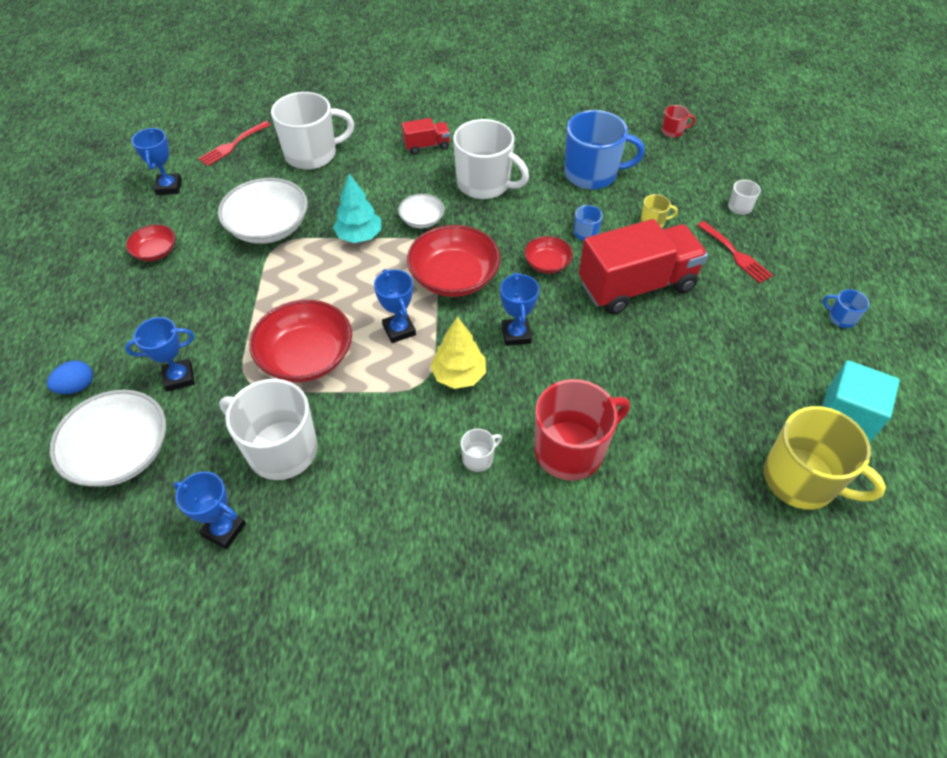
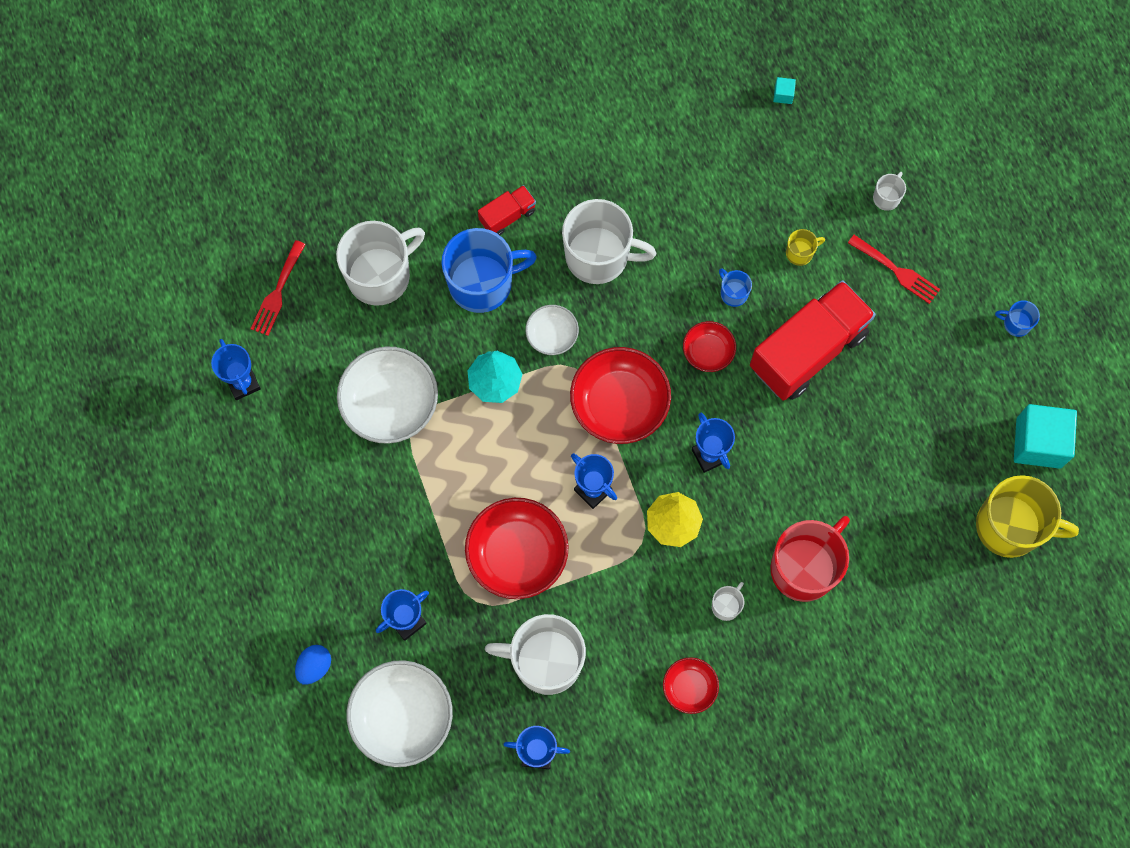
camera: 20 degrees left, 20 degrees up
red bowl [126,224,176,261] -> red bowl moved to [663,657,719,714]
blue mug [564,110,645,190] -> blue mug moved to [442,228,537,313]
red mug [662,105,695,138] -> turquoise cube [773,77,796,104]

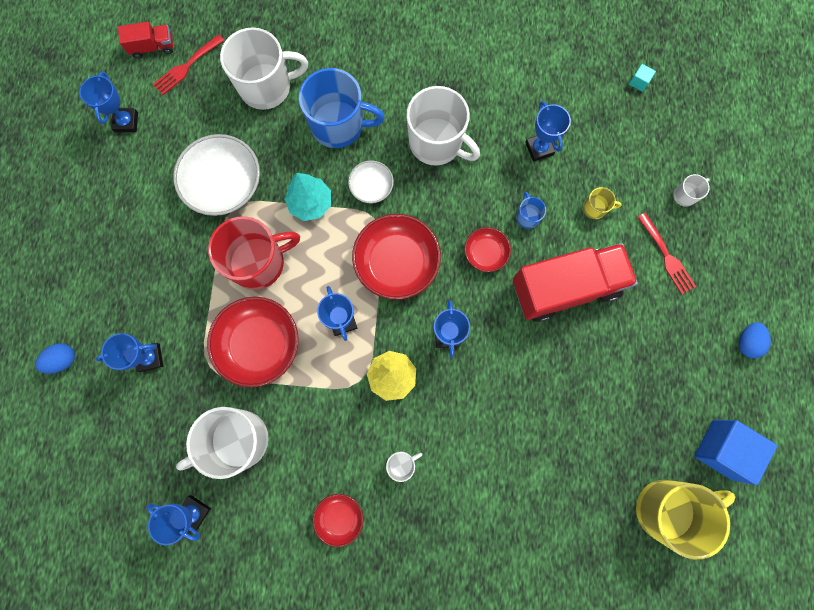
camera: 25 degrees right, 5 degrees up
white bowl [347,660,453,767] -> none
red truck [478,185,536,235] -> red truck moved to [118,22,173,59]
white mug [485,614,586,695] -> white mug turned 60 degrees counterclockwise [176,407,269,479]
red mug [770,516,850,602] -> red mug moved to [208,216,300,290]
yellow mug [976,475,1079,558] -> yellow mug turned 60 degrees counterclockwise [636,480,735,560]
blue mug [995,300,1040,337] -> blue egg [739,322,771,359]
turquoise cube [1014,404,1077,469] -> blue cube [694,420,777,485]
none -> blue trophy [525,101,571,162]

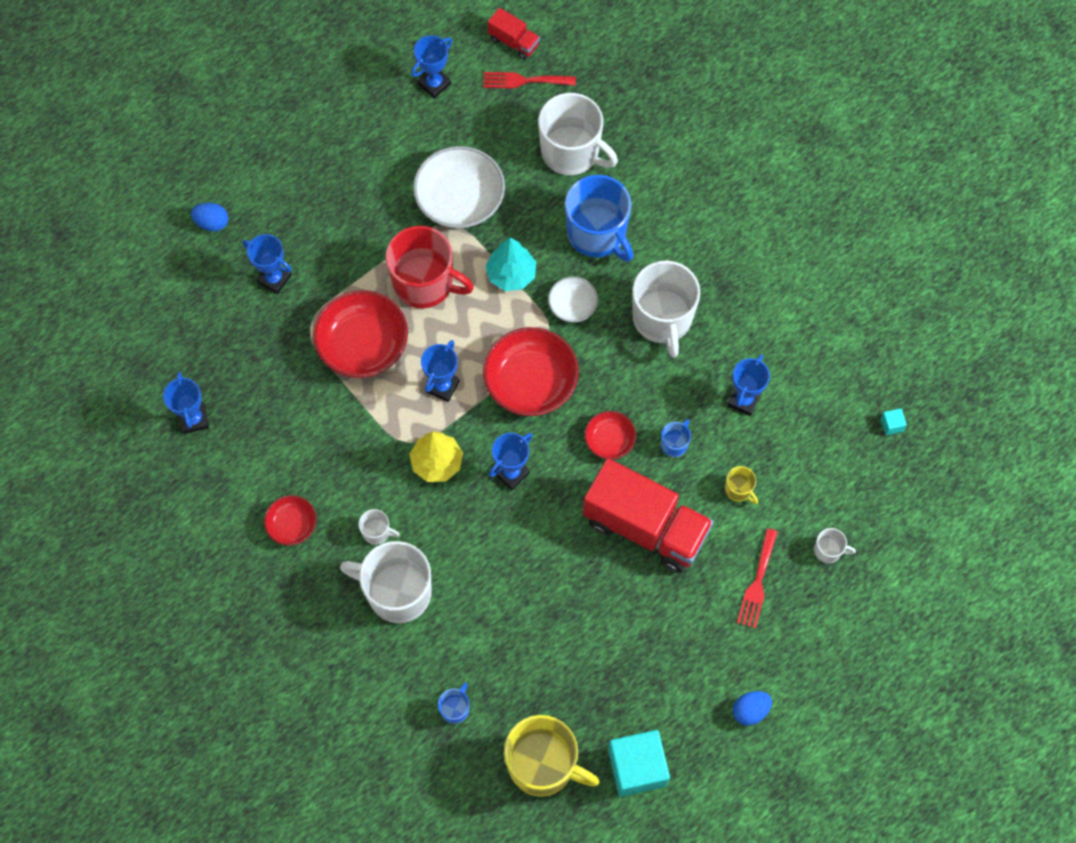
camera: 45 degrees right, 10 degrees down
white mug [176,407,269,479] -> white mug moved to [340,541,432,623]
blue cube [694,420,777,485] -> turquoise cube [608,730,670,797]
none -> blue mug [438,683,469,724]

